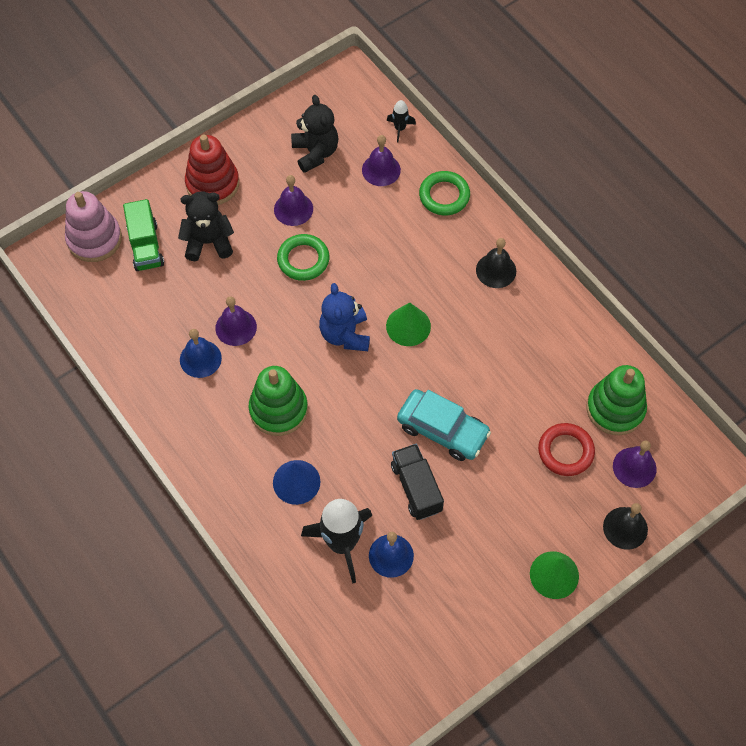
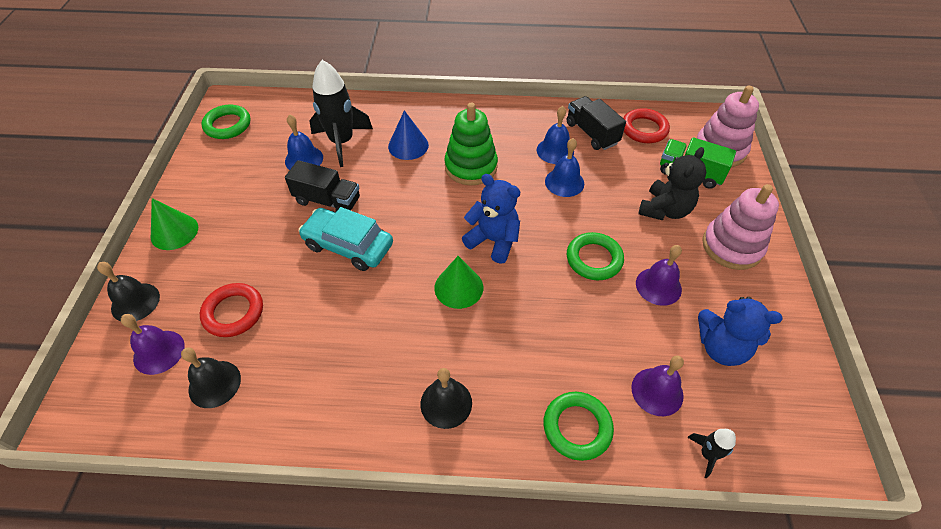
camera: 130 degrees right, 10 degrees down
red stacking toy [185,134,239,205] -> pink stacking toy [702,184,779,270]
purple bell [215,296,257,346] -> blue bell [545,138,584,197]
black teddy bear [291,95,339,173] -> blue teddy bear [698,297,783,366]
turquoise car [397,389,491,461] -> turquoise car turned 45 degrees clockwise [298,207,393,271]
green stacking toy [587,365,647,435] -> black bell [181,347,241,408]
none -> green ring [201,104,250,139]
none -> black truck [567,96,626,150]
none -> red ring [623,108,670,143]

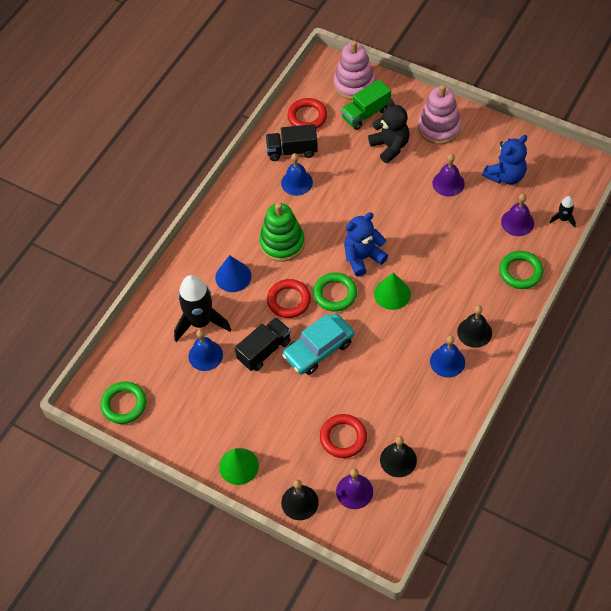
camera: 60 degrees left, 5 degrees up
blue bell [545,138,584,197] -> blue bell moved to [430,336,465,378]
green ring [567,232,624,280] -> green ring moved to [313,273,357,311]
none -> red ring [267,279,311,318]

